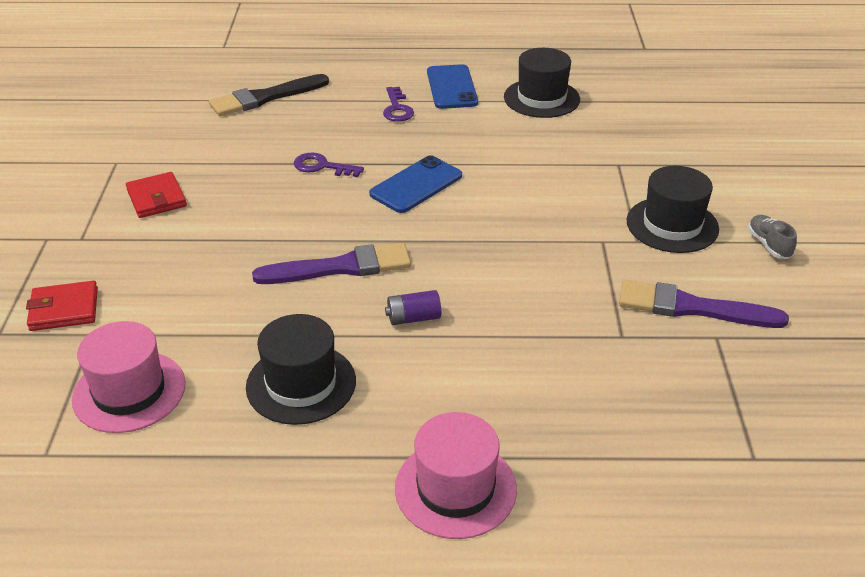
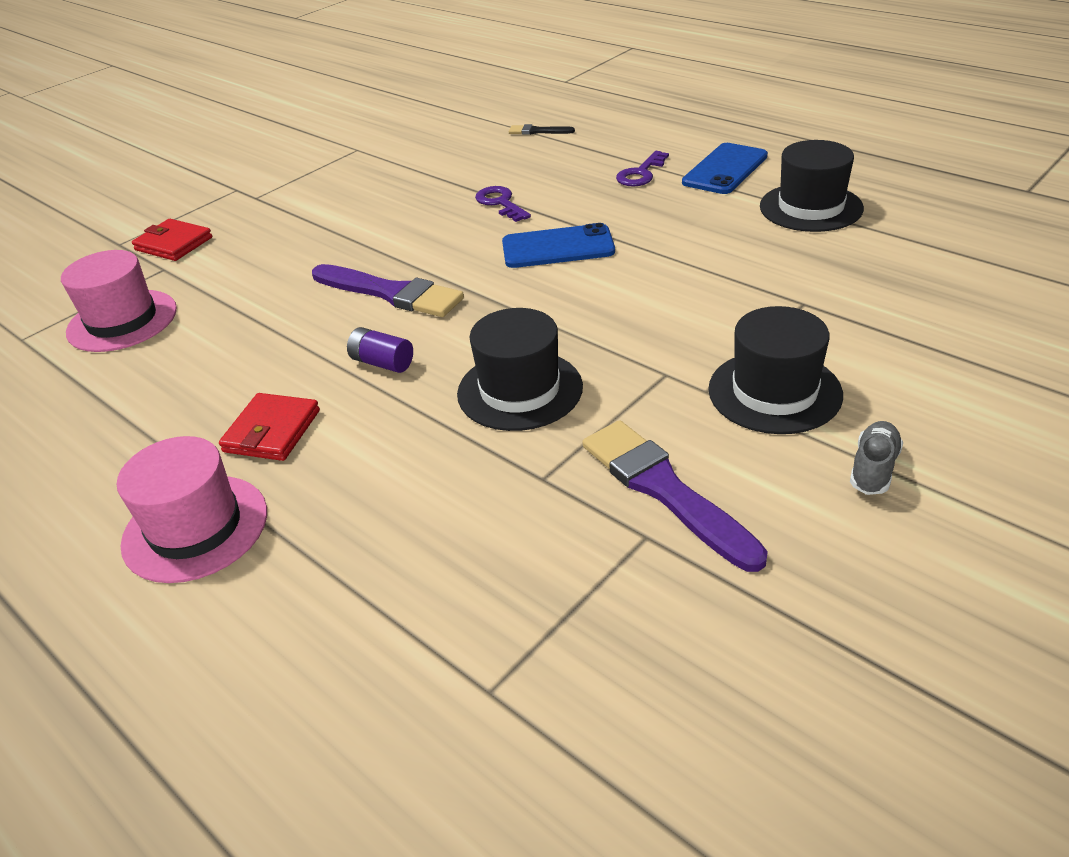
camera: 45 degrees right, 0 degrees up
red wallet [126,172,187,218] -> red wallet moved to [219,393,320,461]
black brush [209,74,329,116] -> black brush [509,124,575,135], size x0.49
black hat [246,314,356,425] -> black hat moved to [457,308,583,431]

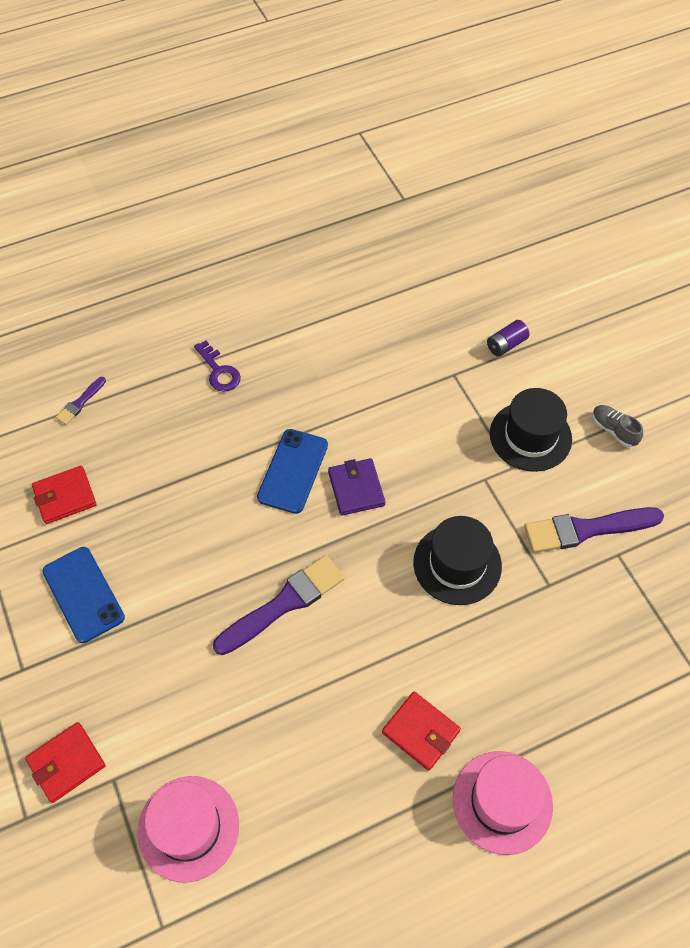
camera: 70 degrees left, 20 degrees up
purple battery [347,327,413,373] -> purple battery moved to [487,320,530,357]
purple key [475,186,531,222] -> none
black brush [509,124,575,135] -> purple brush [55,377,106,425]
blue phone [682,143,768,194] -> blue phone moved to [42,547,125,643]
black hat [760,140,864,232] -> none
none -> red wallet [32,466,97,524]
none -> purple wallet [328,458,385,516]

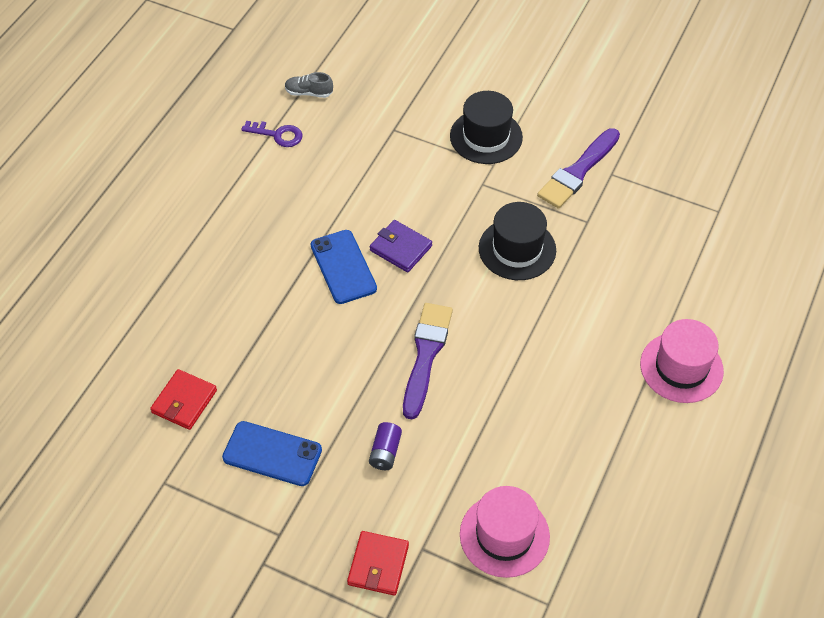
camera: 40 degrees left, 5 degrees down
purple brush [55,377,106,425] -> none
purple key [194,341,241,392] -> purple key moved to [241,121,303,147]
red wallet [382,691,461,771] -> none
purple battery [487,320,530,357] -> purple battery moved to [369,422,402,470]
grey shoe [592,405,643,448] -> grey shoe moved to [285,72,333,98]

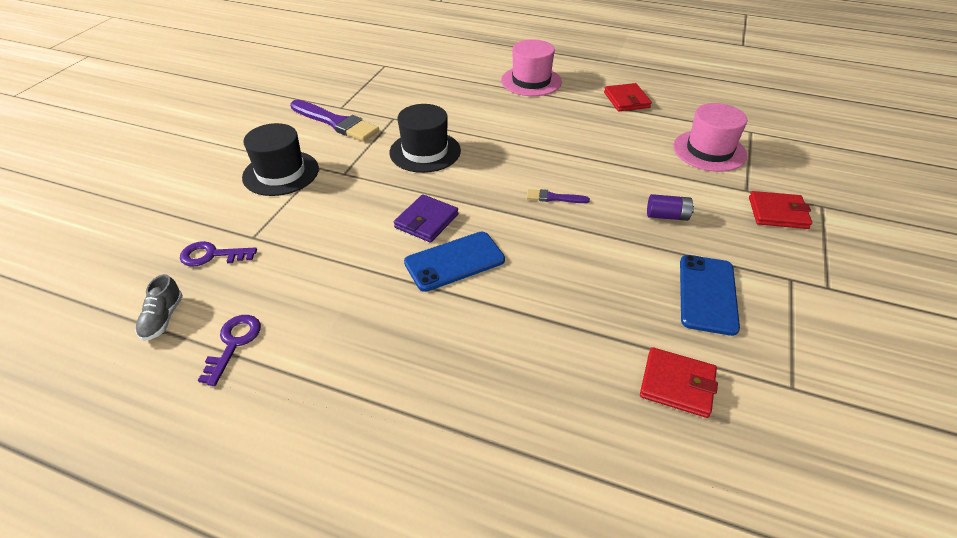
camera: 95 degrees left, 10 degrees down
purple brush [403,303,453,419] -> purple brush [526,189,590,203], size x0.49
none -> purple key [180,241,257,267]
none -> red wallet [604,83,652,111]

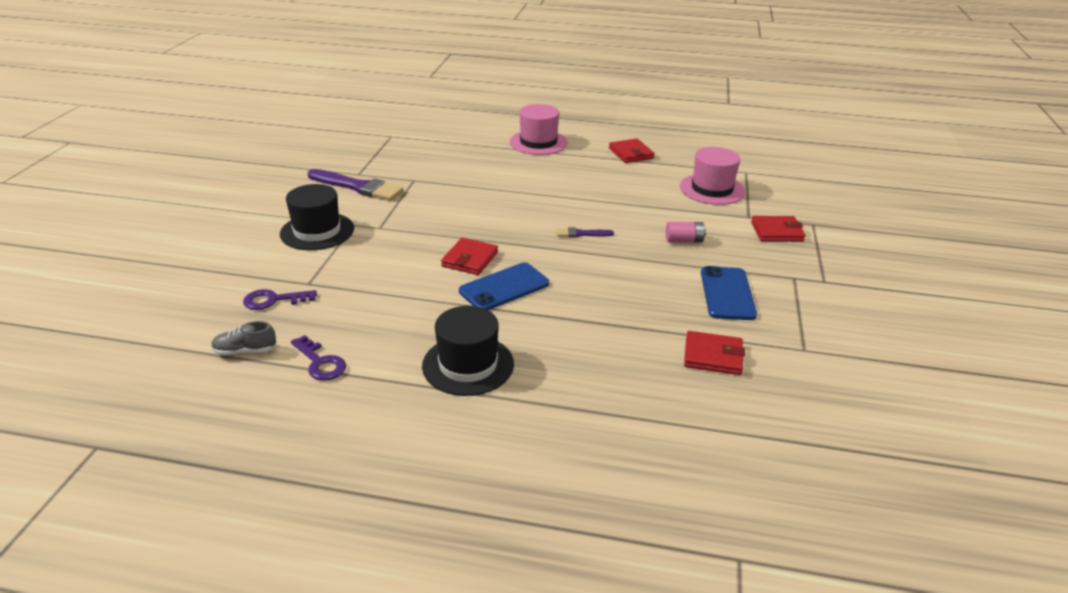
camera: 10 degrees left, 10 degrees down
grey shoe [135,274,183,341] -> grey shoe turned 90 degrees clockwise [211,321,276,355]
purple key [198,315,261,386] -> purple key turned 135 degrees clockwise [291,335,346,381]
black hat [389,104,461,173] -> black hat moved to [422,306,514,396]
purple wallet [394,194,459,243] -> red wallet [441,238,498,275]
purple battery [647,194,694,221] -> pink battery [666,222,706,242]

